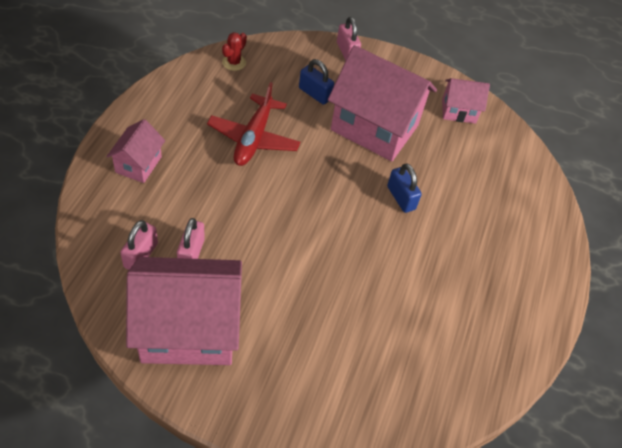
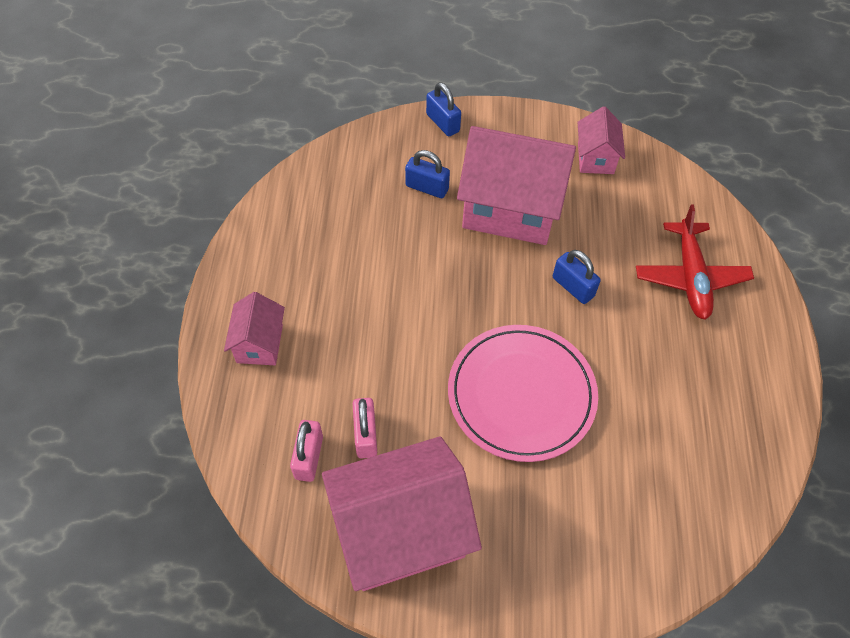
camera: 10 degrees left, 5 degrees up
red plane [207,82,301,166] -> red plane moved to [636,204,754,320]
red cactus [222,32,247,71] -> none
pink padlock [337,17,361,60] -> blue padlock [426,82,461,136]
pink house [442,78,490,124] -> pink house turned 75 degrees counterclockwise [578,106,625,174]
none -> pink plate [448,325,598,462]

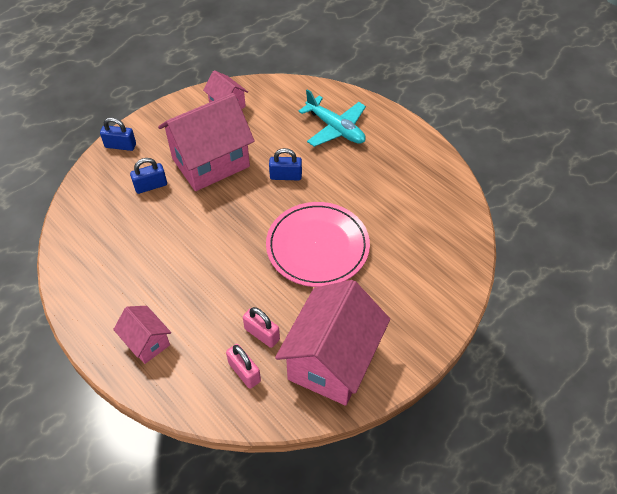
camera: 45 degrees left, 5 degrees down
red plane [636,204,754,320] -> turquoise plane [298,89,366,147]

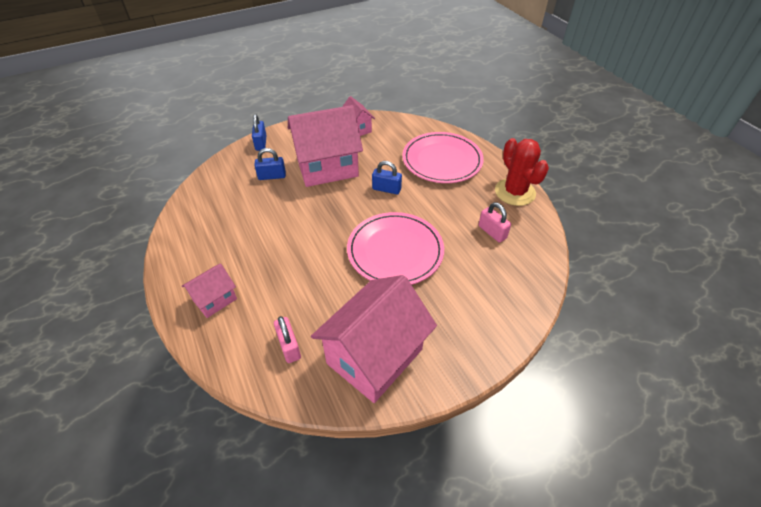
camera: 15 degrees right, 5 degrees down
blue padlock [100,117,136,151] -> blue padlock turned 60 degrees clockwise [252,114,266,151]
pink house [113,306,171,364] -> pink house turned 75 degrees clockwise [182,263,237,318]
pink padlock [243,307,280,348] -> pink padlock moved to [478,202,511,243]
turquoise plane [298,89,366,147] -> pink plate [402,132,484,183]
none -> red cactus [495,138,549,206]

